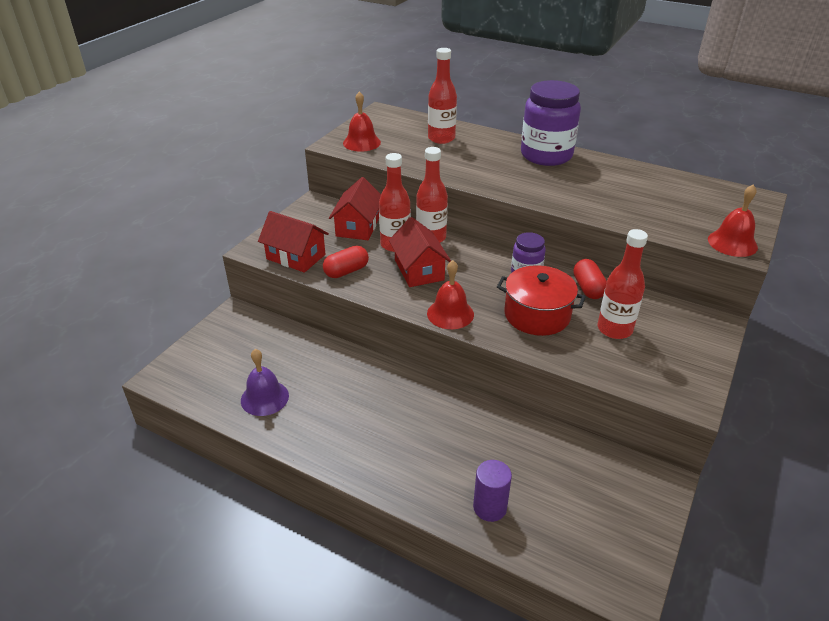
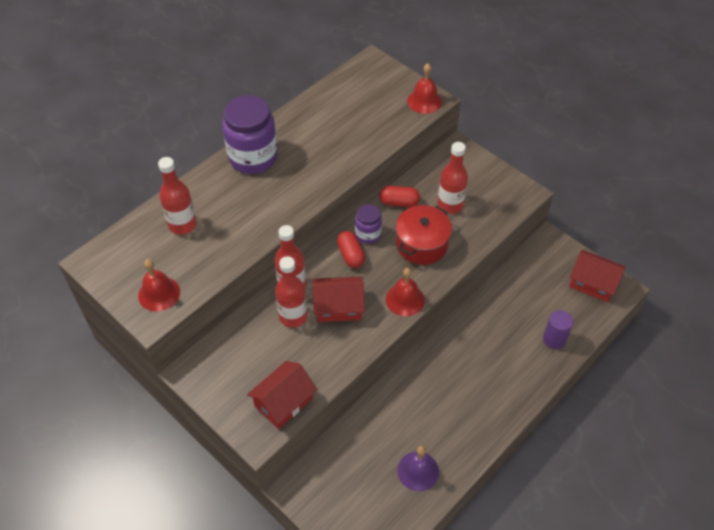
camera: 75 degrees left, 15 degrees up
red capsule [323,246,369,278] -> red capsule moved to [337,231,365,268]
red house [329,177,381,240] -> red house moved to [569,250,626,302]

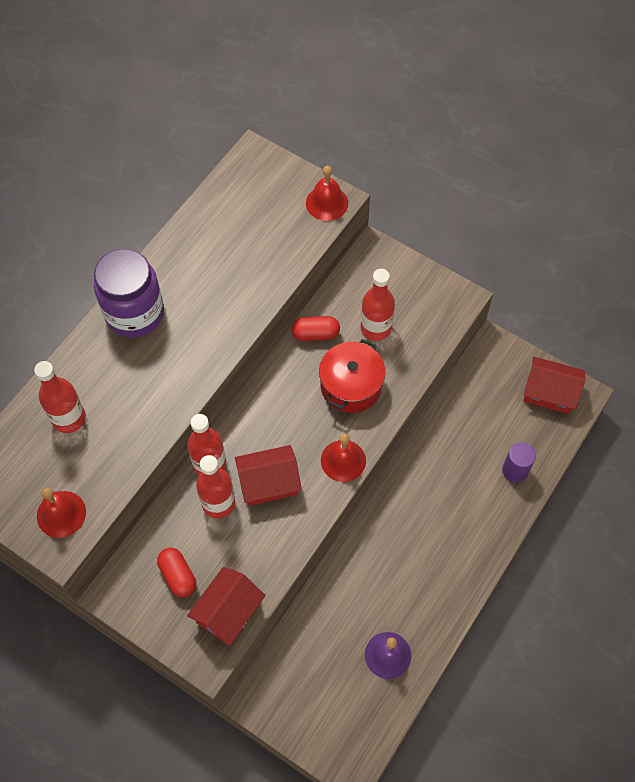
camera: 10 degrees left, 10 degrees up
red capsule [337,231,365,268] -> red capsule moved to [157,548,196,598]
purple jar [355,204,382,244] -> none

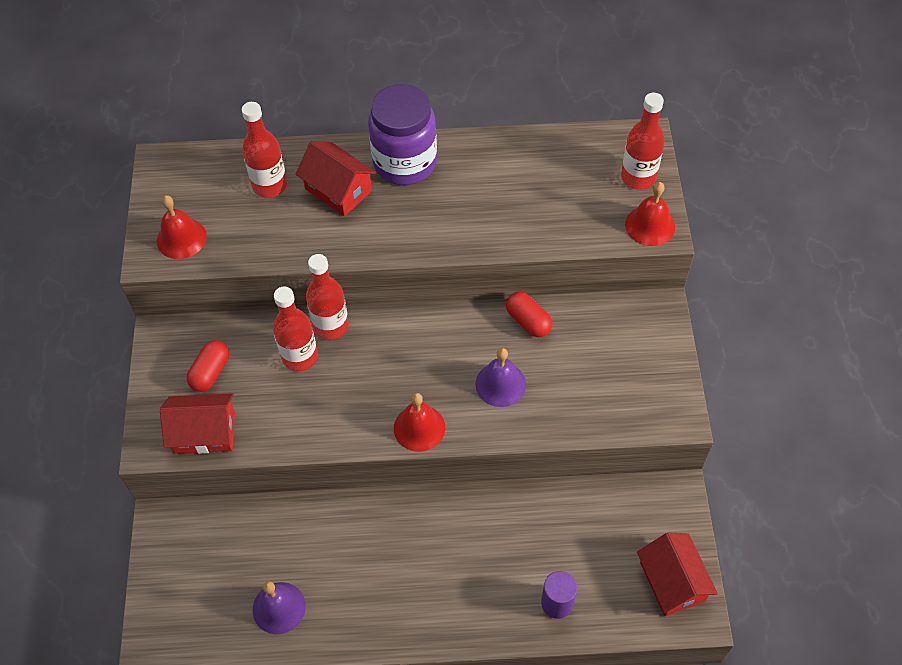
camera: 55 degrees right, 5 degrees down
red house [235,445,302,506] -> red house moved to [296,141,376,216]
red pot [319,339,385,413] -> purple bell [475,348,526,407]
red bottle [361,269,395,341] -> red bottle moved to [621,93,665,190]

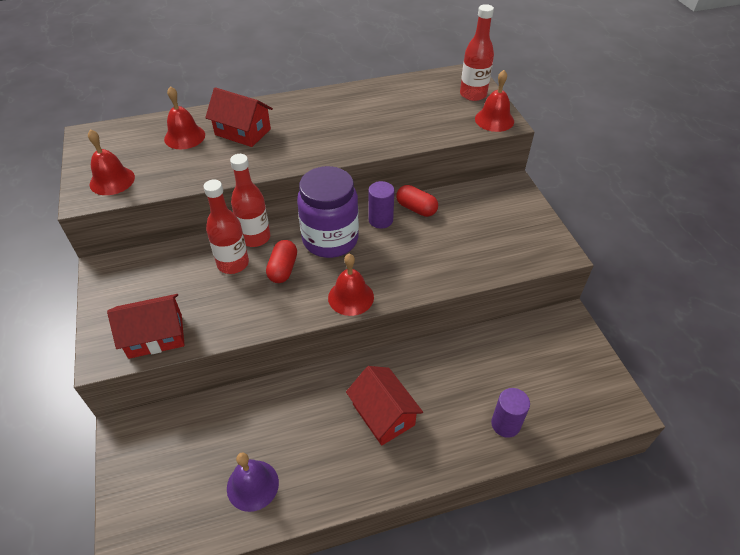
camera: 15 degrees left, 10 degrees down
red capsule [187,340,229,392] -> red capsule moved to [266,240,297,283]
red bottle [242,102,287,198] -> red bell [164,86,205,149]
purple jar [368,84,437,185] -> purple jar moved to [297,166,359,258]
purple bell [475,348,526,407] -> none
red house [637,532,718,616] -> red house moved to [346,366,423,446]
none -> purple cylinder [368,181,394,229]

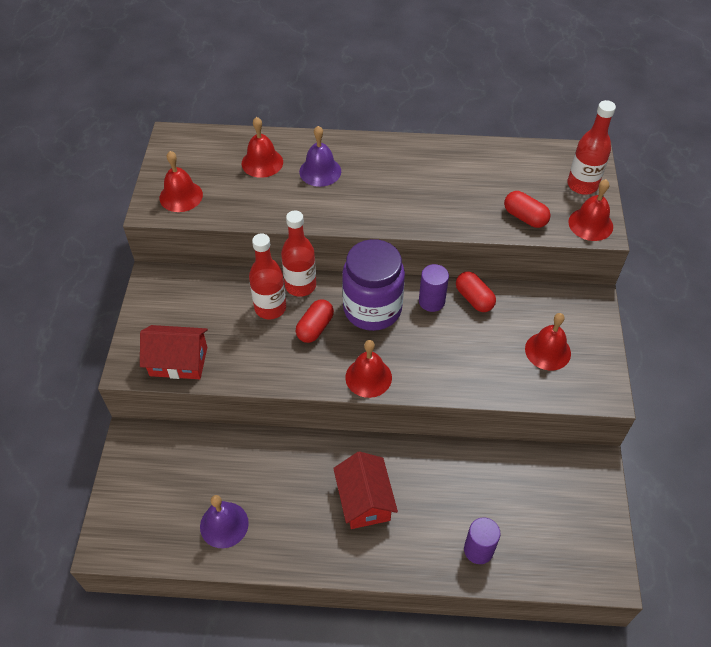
camera: 20 degrees right, 5 degrees up
red house [205,87,273,147] -> purple bell [299,126,341,187]
none -> red capsule [504,191,551,228]
none -> red bell [525,313,571,370]

